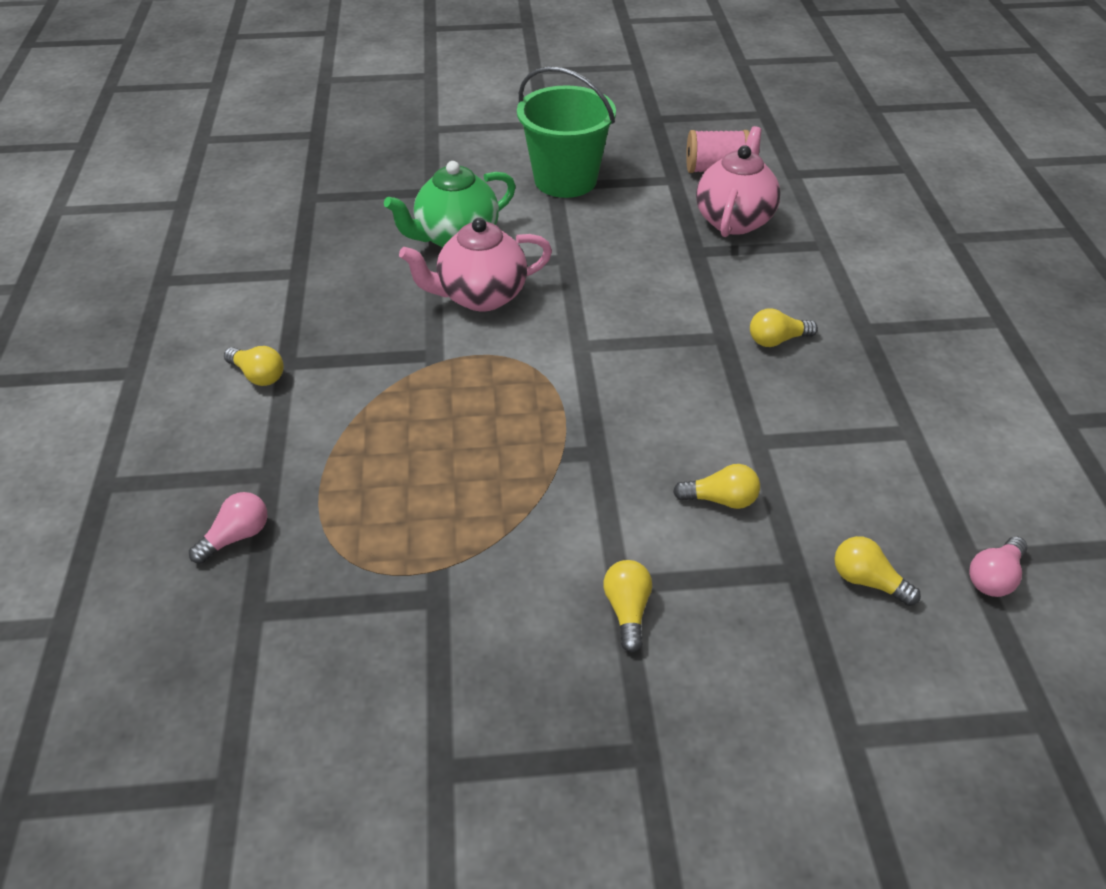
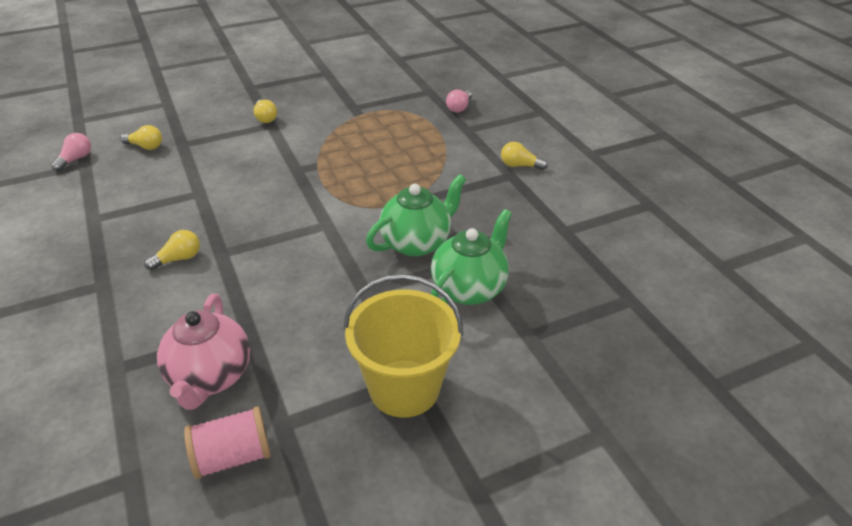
camera: 160 degrees right, 5 degrees down
pink teapot [399,218,552,311] -> green teapot [366,174,466,257]
green bucket [517,66,616,198] -> yellow bucket [344,274,463,418]
yellow light bulb [673,464,760,509] -> none

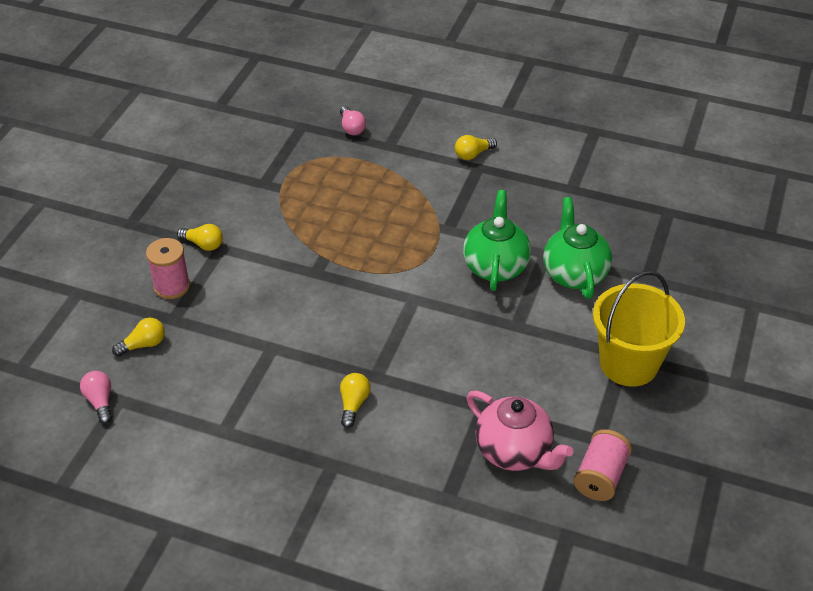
camera: 45 degrees left, 5 degrees up
none -> pink spool [146,238,190,299]

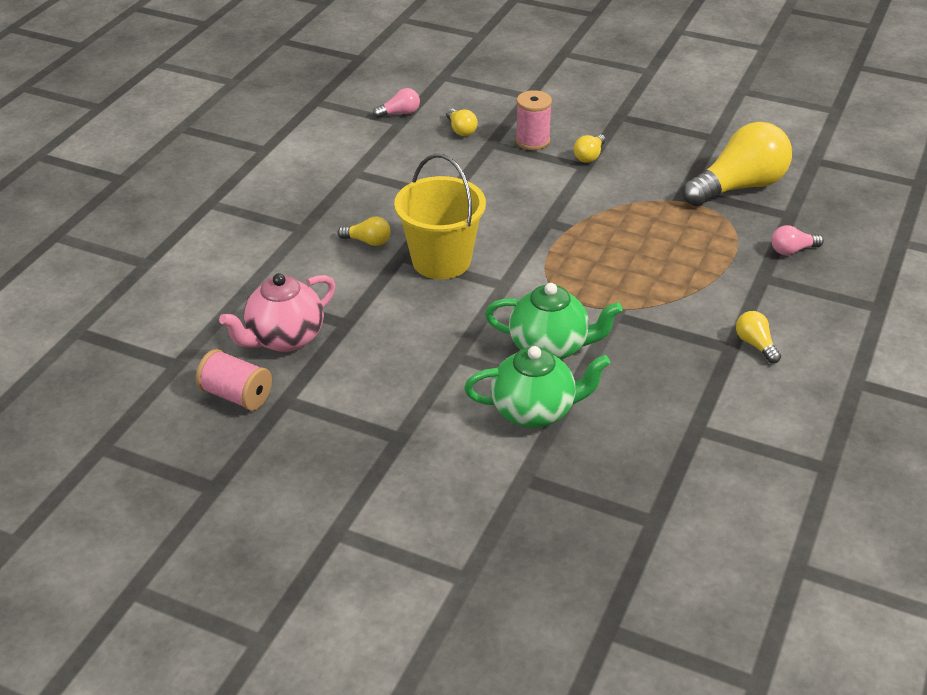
camera: 95 degrees right, 5 degrees down
yellow bucket [593,271,685,387] -> yellow bucket moved to [394,154,486,279]
none -> yellow light bulb [683,122,792,206]

